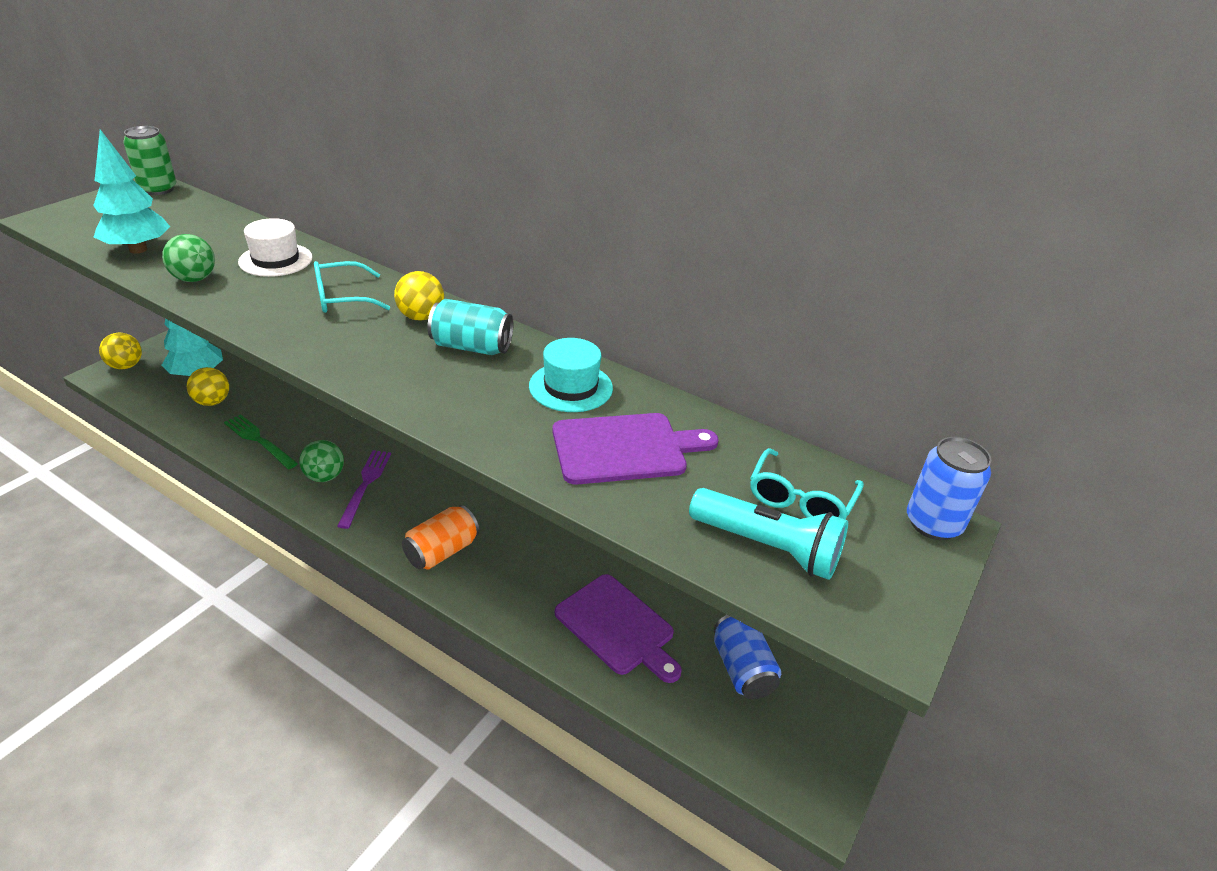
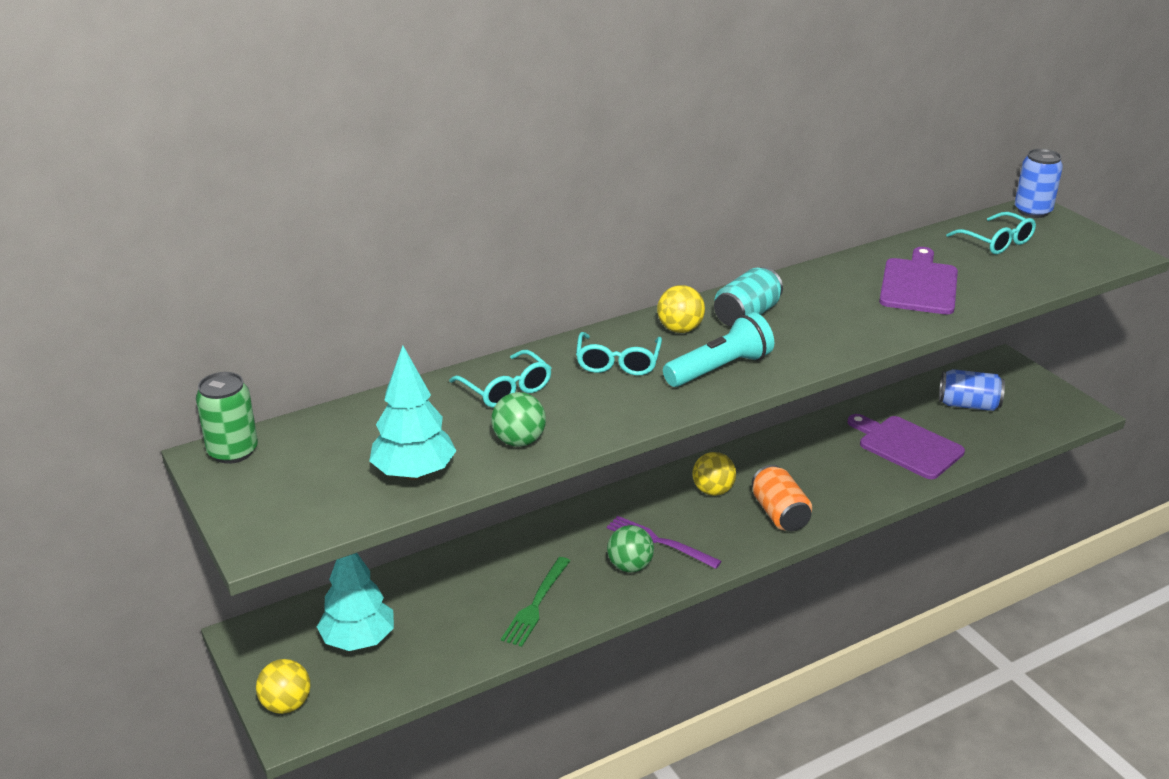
camera: 60 degrees left, 5 degrees down
yellow ball [187,367,229,406] -> yellow ball moved to [692,452,736,496]
green fork [224,414,298,469] -> green fork turned 45 degrees counterclockwise [501,557,570,647]
white hat [238,218,313,277] -> turquoise glasses [449,350,551,408]
turquoise hat [529,338,613,412] -> none
purple cutting board [555,574,682,683] -> purple cutting board turned 120 degrees counterclockwise [848,414,965,479]
turquoise flashlight [689,488,848,580] -> turquoise flashlight moved to [663,312,774,387]

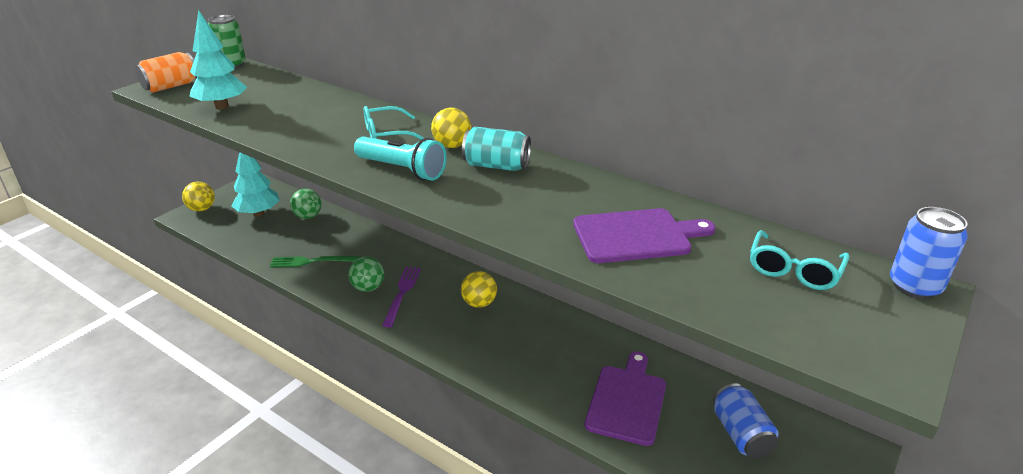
camera: 65 degrees right, 0 degrees up
turquoise glasses [449,350,551,408] -> none
green ball [491,392,546,447] -> green ball moved to [290,189,322,219]
orange can [752,465,812,531] -> orange can moved to [135,52,198,93]

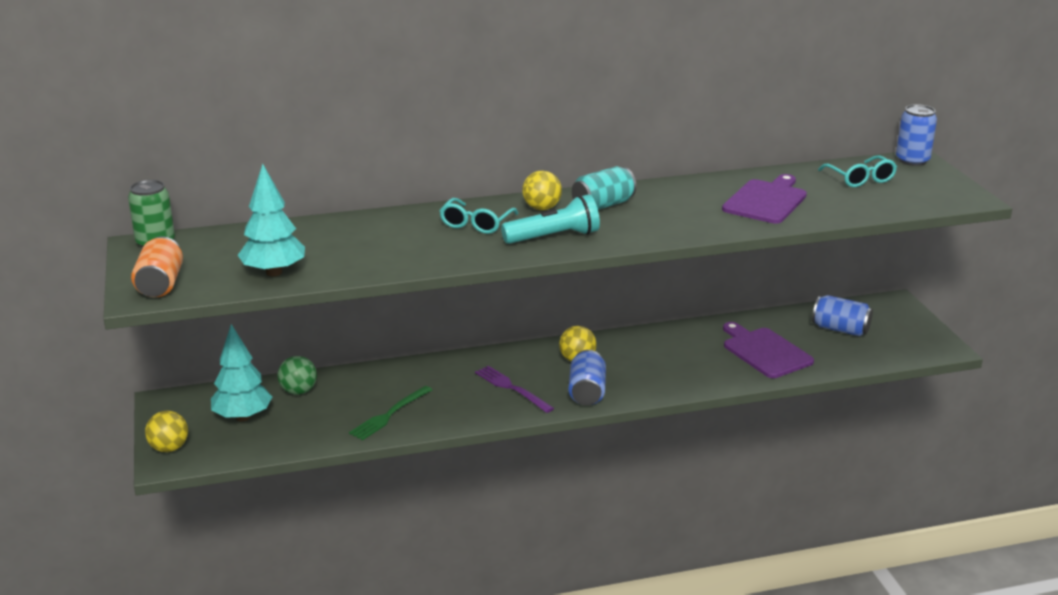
camera: 50 degrees left, 5 degrees down
green ball [348,257,384,292] -> none
none -> blue can [569,350,606,405]

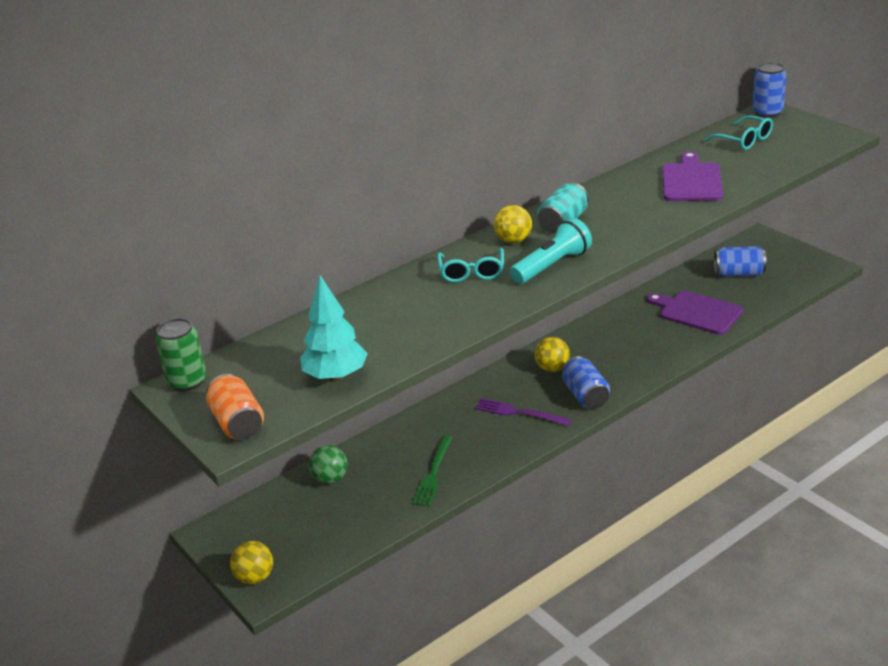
camera: 20 degrees left, 5 degrees up
turquoise tree [211,324,272,421] -> none

